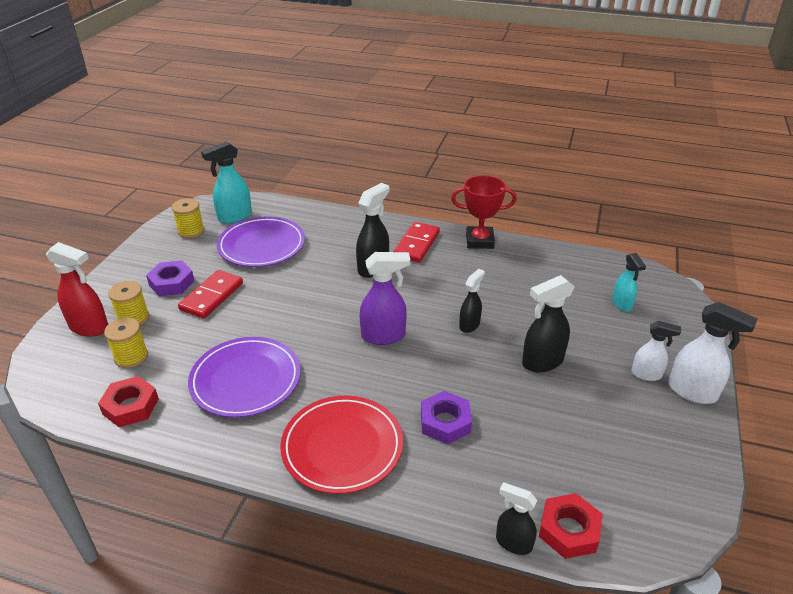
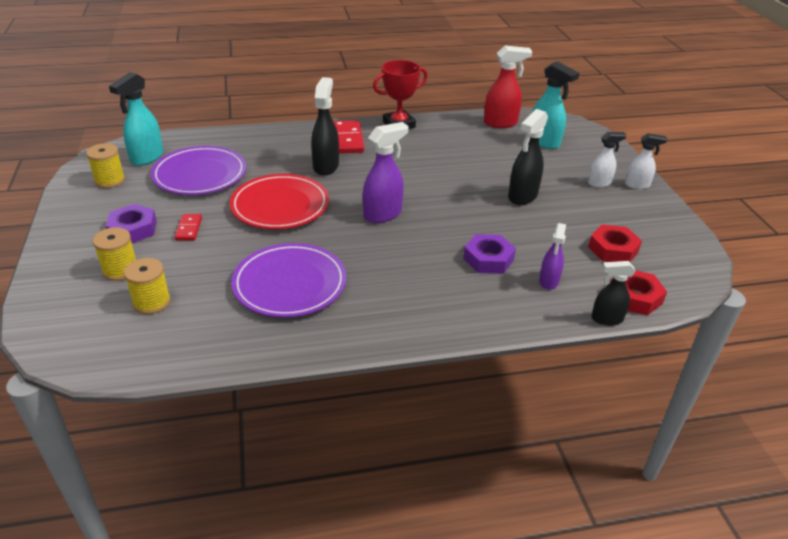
camera: 30 degrees left, 0 degrees up
red spray bottle [46,242,108,337] -> red spray bottle moved to [484,45,532,128]
red nut [98,376,159,427] -> red nut moved to [588,224,642,262]
red domino [178,270,243,319] -> red domino [175,214,202,240], size x0.58
red plate [280,396,403,494] -> red plate moved to [230,174,329,229]
black spray bottle [459,269,485,333] -> none
turquoise spray bottle [612,253,646,311] -> turquoise spray bottle [532,61,579,149], size x1.58
white spray bottle [668,302,757,404] -> white spray bottle [625,133,667,189], size x0.63
none -> purple spray bottle [539,223,566,290]

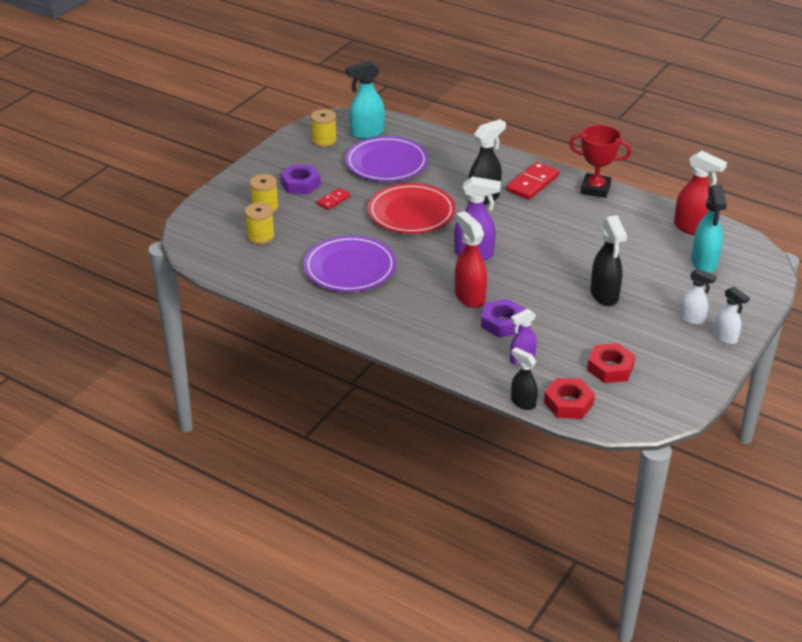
camera: 45 degrees right, 0 degrees up
black spray bottle [508,109,548,205] -> black spray bottle turned 90 degrees counterclockwise [591,215,627,306]
none -> red spray bottle [455,211,487,308]

